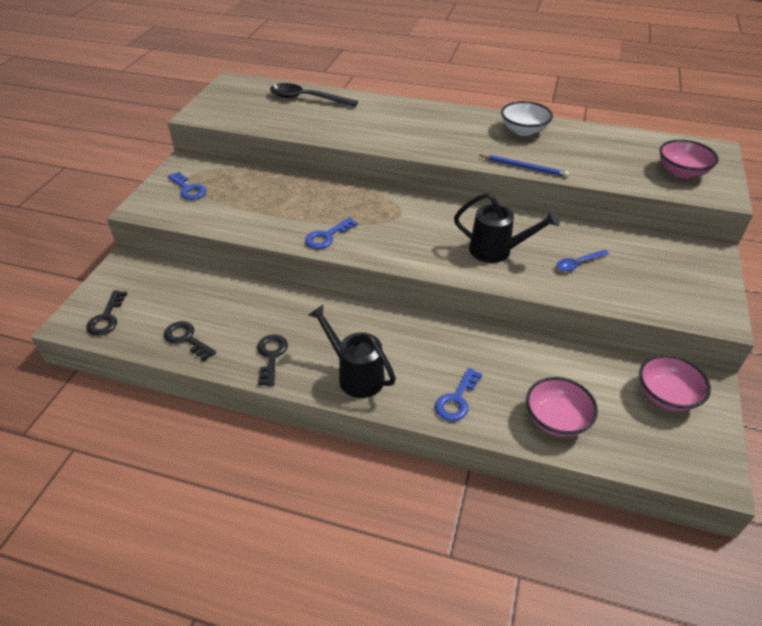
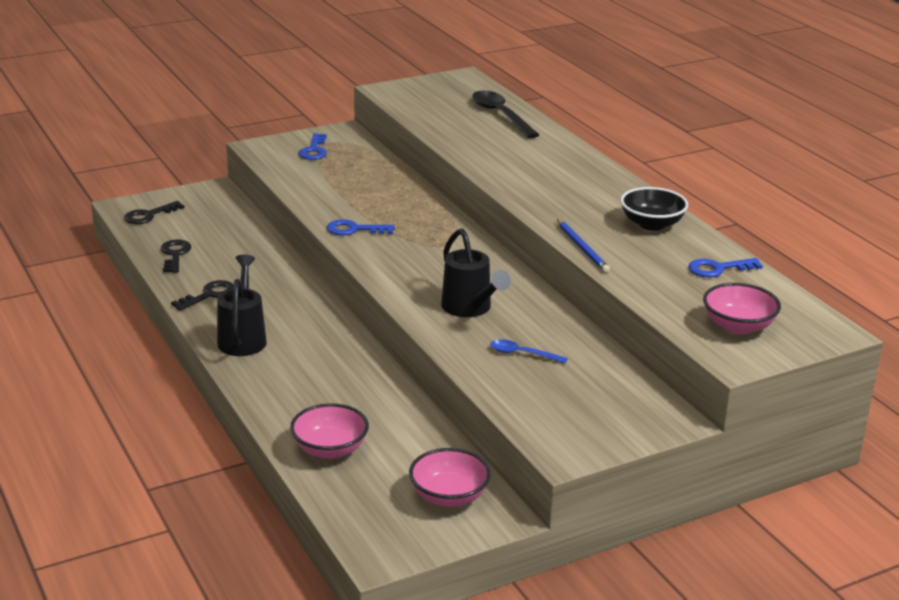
camera: 45 degrees right, 15 degrees down
blue key [435,368,482,421] -> blue key moved to [689,258,763,277]
white bowl [501,101,553,136] -> black bowl [620,187,688,231]

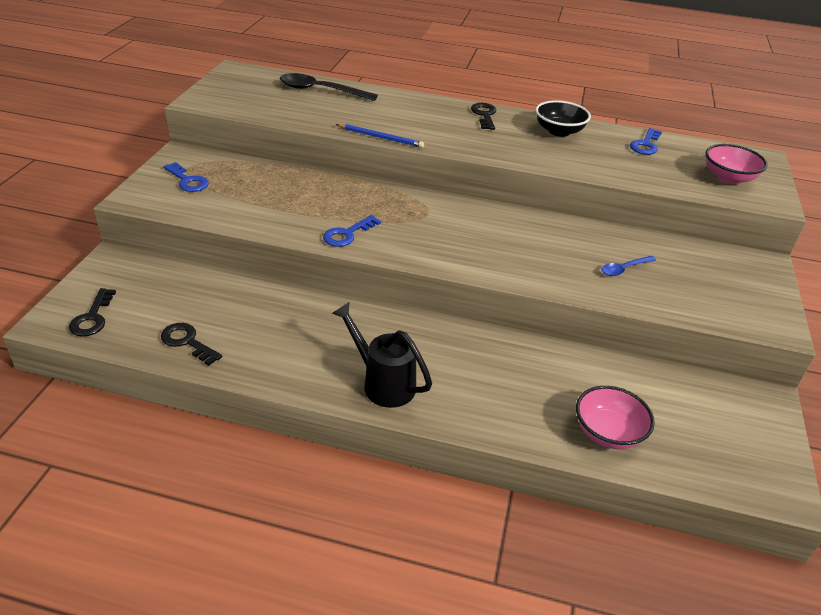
camera: 50 degrees left, 10 degrees up
black key [171,280,234,311] -> black key moved to [471,103,496,130]
pink bowl [409,448,491,507] -> none
black watering can [441,228,511,317] -> none
blue pencil [557,219,610,273] -> blue pencil moved to [336,124,424,148]

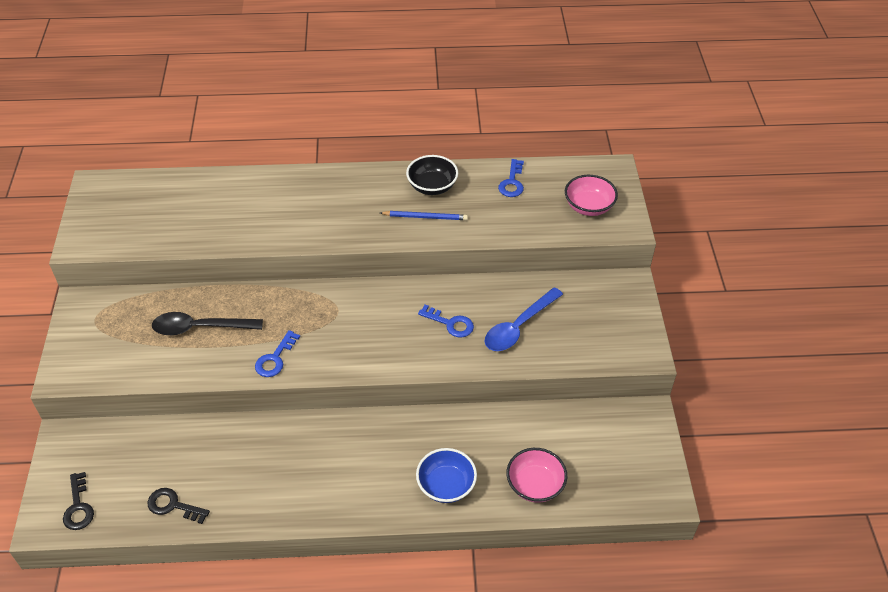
camera: 15 degrees left, 10 degrees up
blue key [163,162,209,192] -> blue key moved to [418,305,474,338]
black spoon [280,73,378,101] -> black spoon moved to [152,312,263,335]
black watering can [332,302,432,408] -> none
blue pencil [336,124,424,148] -> blue pencil moved to [380,211,468,220]
black key [471,103,496,130] -> none
blue spoon [601,256,656,276] -> blue spoon [484,287,563,351], size x1.83
none -> blue bowl [416,448,477,503]

